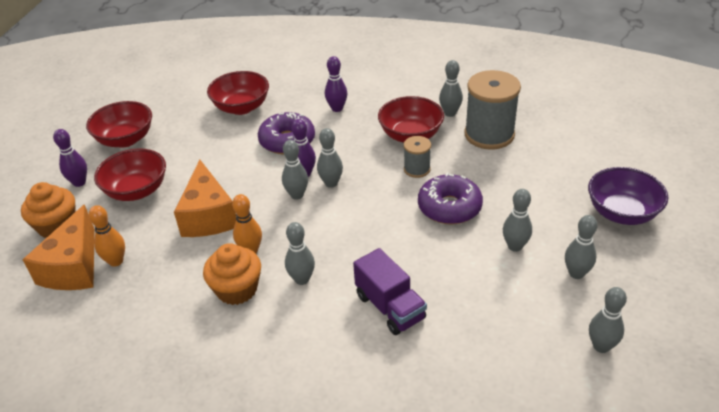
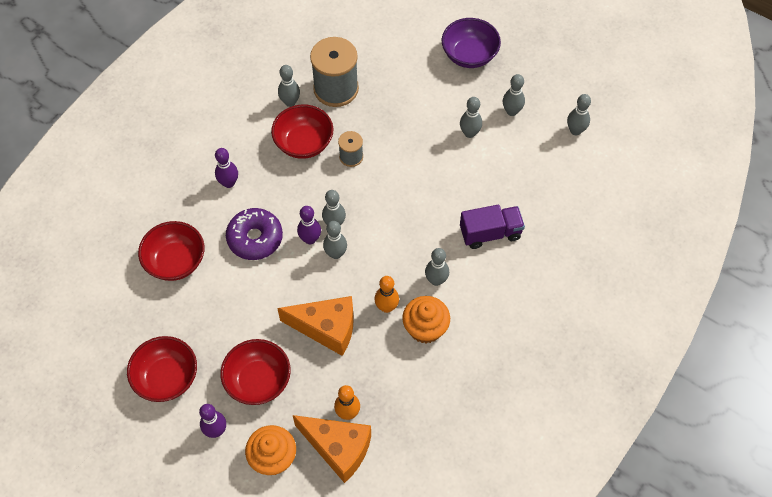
camera: 70 degrees left, 20 degrees up
purple donut [418,173,483,224] -> none

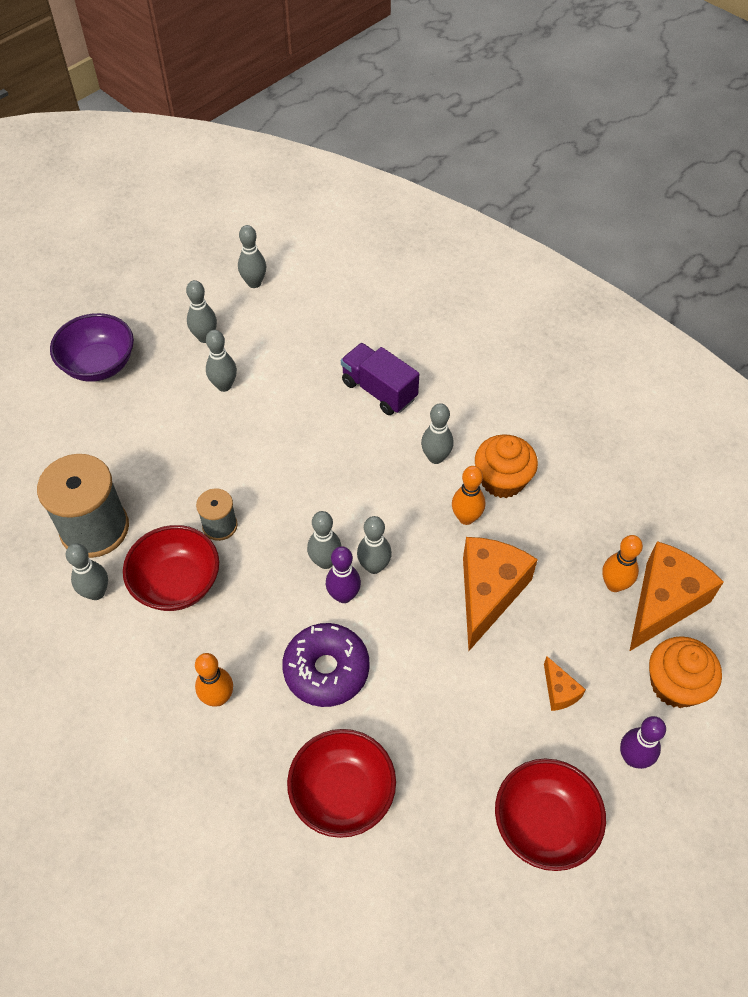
camera: 80 degrees left, 5 degrees down
purple bowling pin [215,148,238,188] -> orange bowling pin [195,653,233,707]
red bowl [220,339,291,405] -> orange cheese [544,657,586,711]
purple truck [460,204,525,249] -> purple truck turned 45 degrees counterclockwise [341,343,419,415]

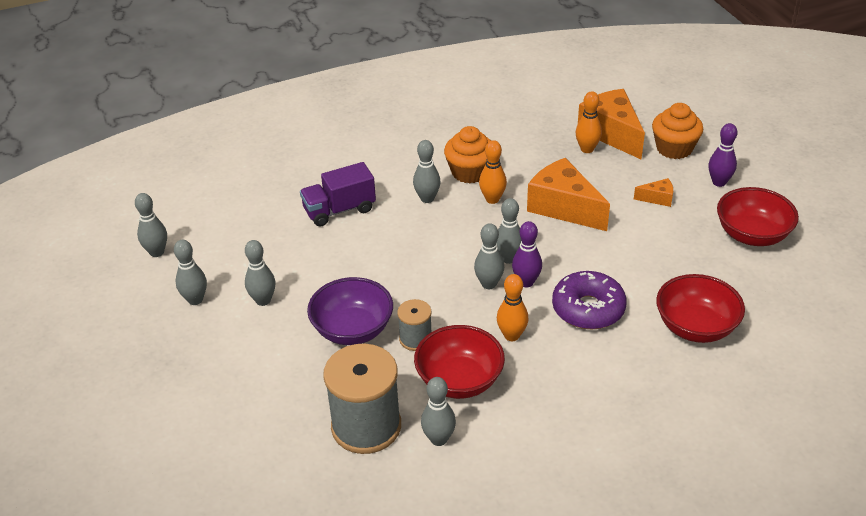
camera: 65 degrees left, 15 degrees down
purple bowl [50,313,134,382] -> purple bowl moved to [307,277,393,345]
orange bowling pin [195,653,233,707] -> orange bowling pin moved to [497,274,528,341]

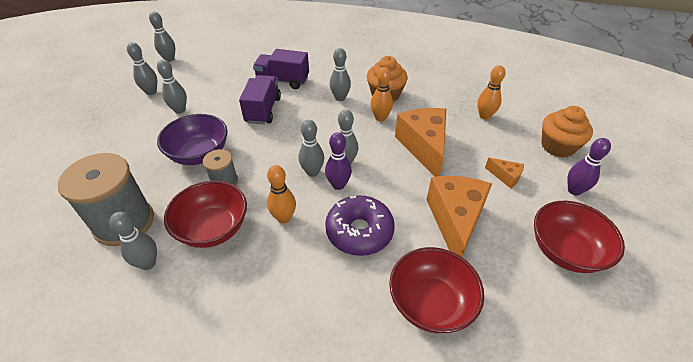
camera: 35 degrees right, 5 degrees up
orange cheese [578,89,645,159] -> orange cheese moved to [426,176,492,257]
none -> purple truck [239,75,281,124]

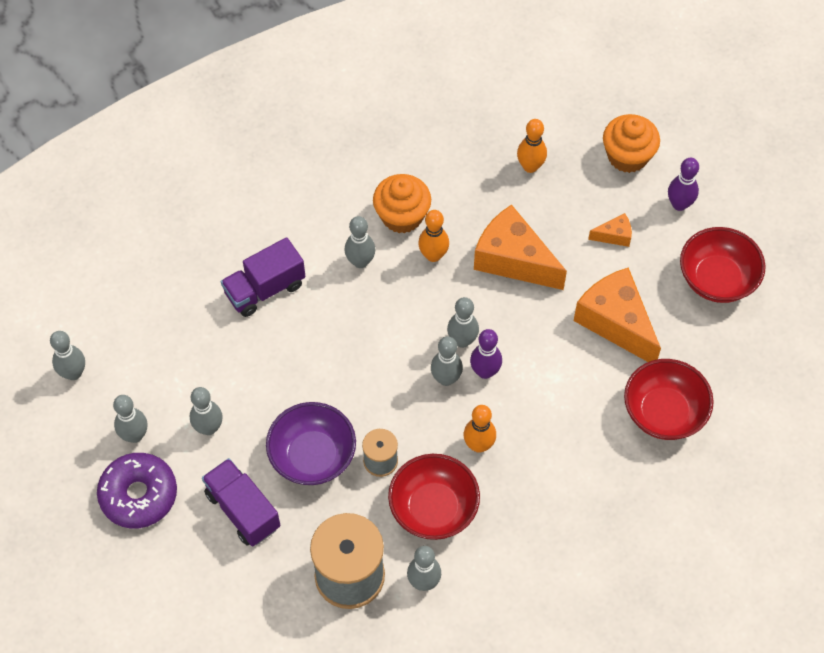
camera: 45 degrees left, 15 degrees up
purple truck [239,75,281,124] -> purple truck moved to [202,458,280,546]
purple donut [325,195,395,256] -> purple donut moved to [97,453,177,528]

